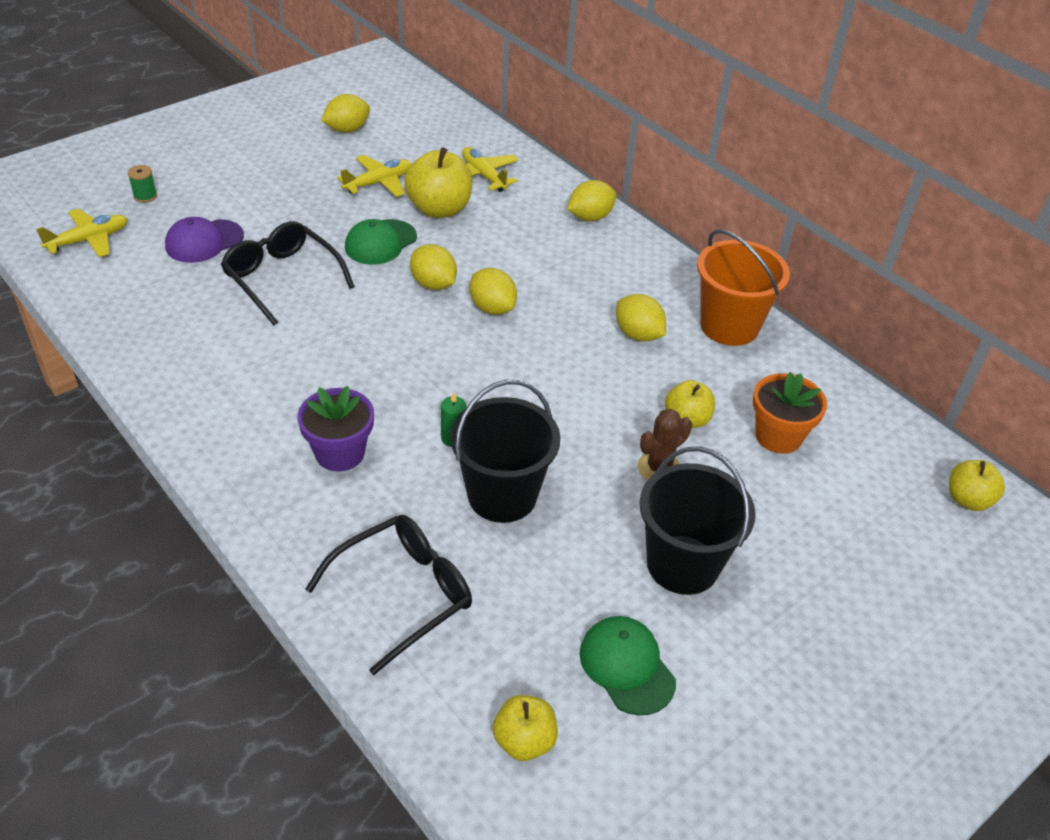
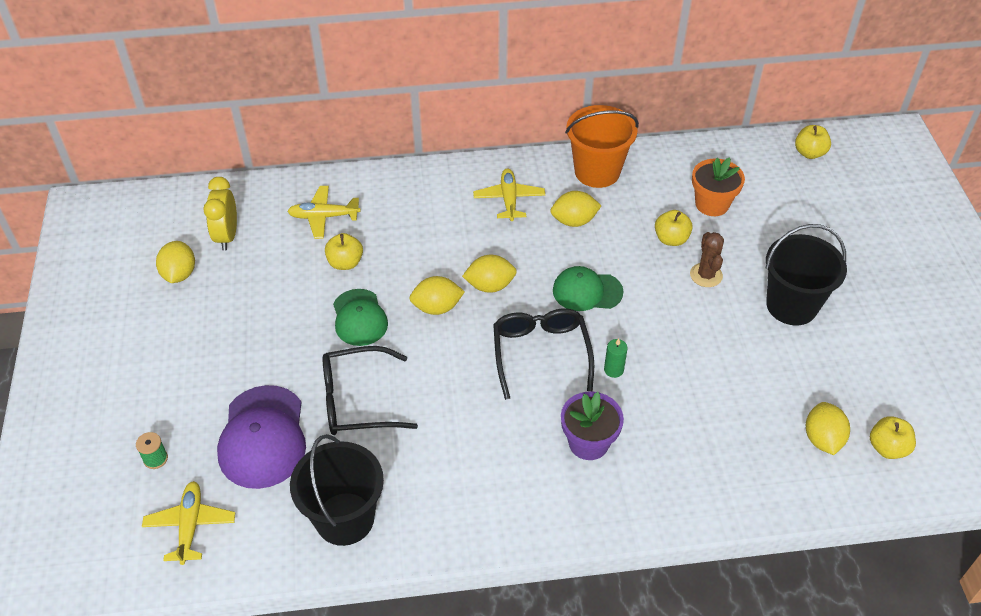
camera: 55 degrees left, 5 degrees up
purple cap [165,217,244,263] -> purple cap [217,385,306,489], size x1.51
black glasses [305,515,472,675] -> black glasses moved to [493,309,594,400]
yellow plane [337,155,412,197] -> yellow plane moved to [473,168,545,221]
yellow apple [404,147,472,218] -> yellow apple [325,233,363,270], size x0.61
black bucket [450,380,560,523] -> black bucket moved to [290,434,384,546]
yellow lemon [567,180,617,221] -> yellow lemon moved to [806,402,850,455]
green cap [580,616,676,716] -> green cap moved to [553,266,624,311]
none -> yellow clock [203,177,237,251]

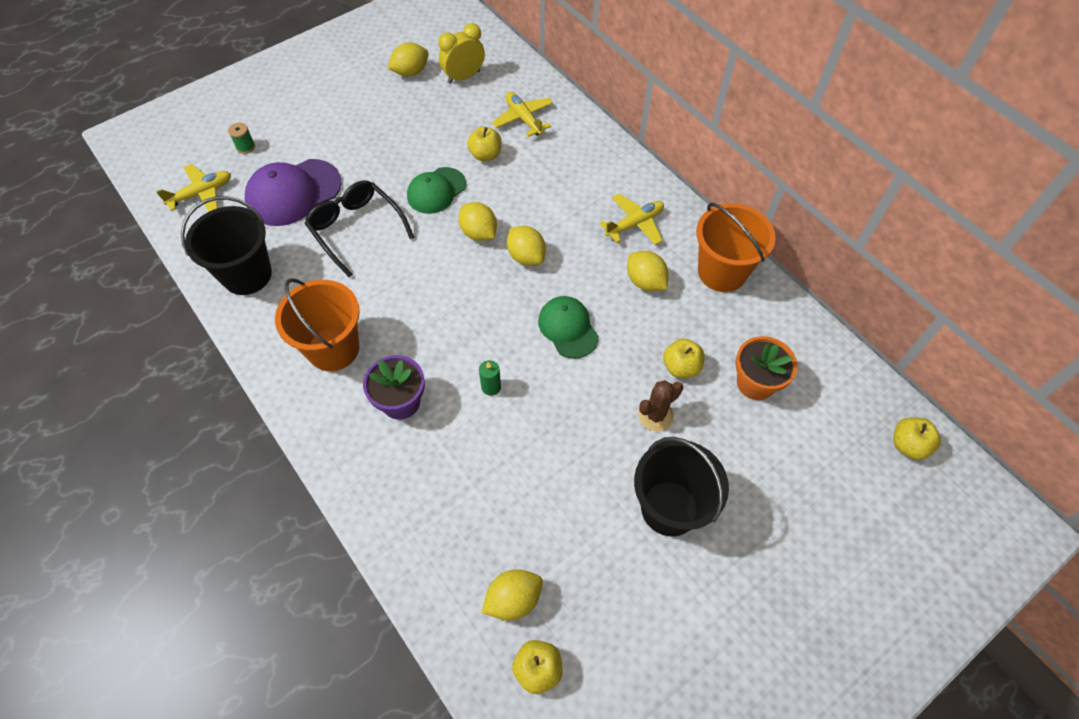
camera: 60 degrees right, 10 degrees up
black glasses [493,309,594,400] -> none
none -> orange bucket [275,278,360,371]

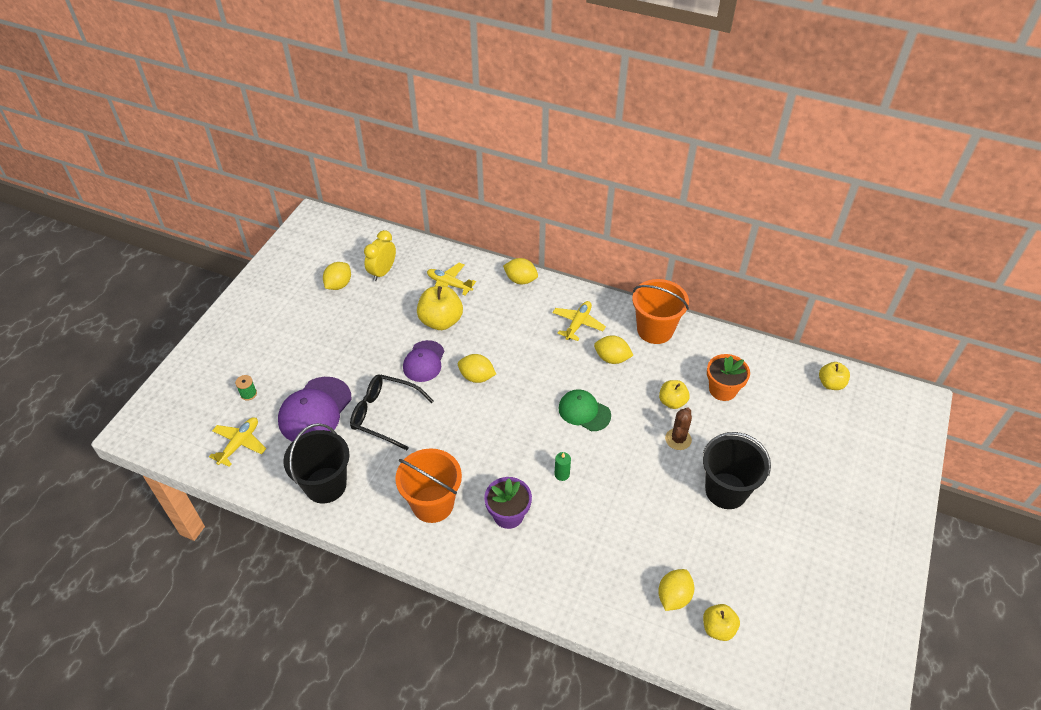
camera: 30 degrees left, 10 degrees down
green cap [407,167,466,214] -> purple cap [403,340,445,382]
yellow apple [467,127,502,161] -> yellow apple [417,286,463,330], size x1.64
yellow lemon [507,226,546,266] -> yellow lemon moved to [503,258,538,284]

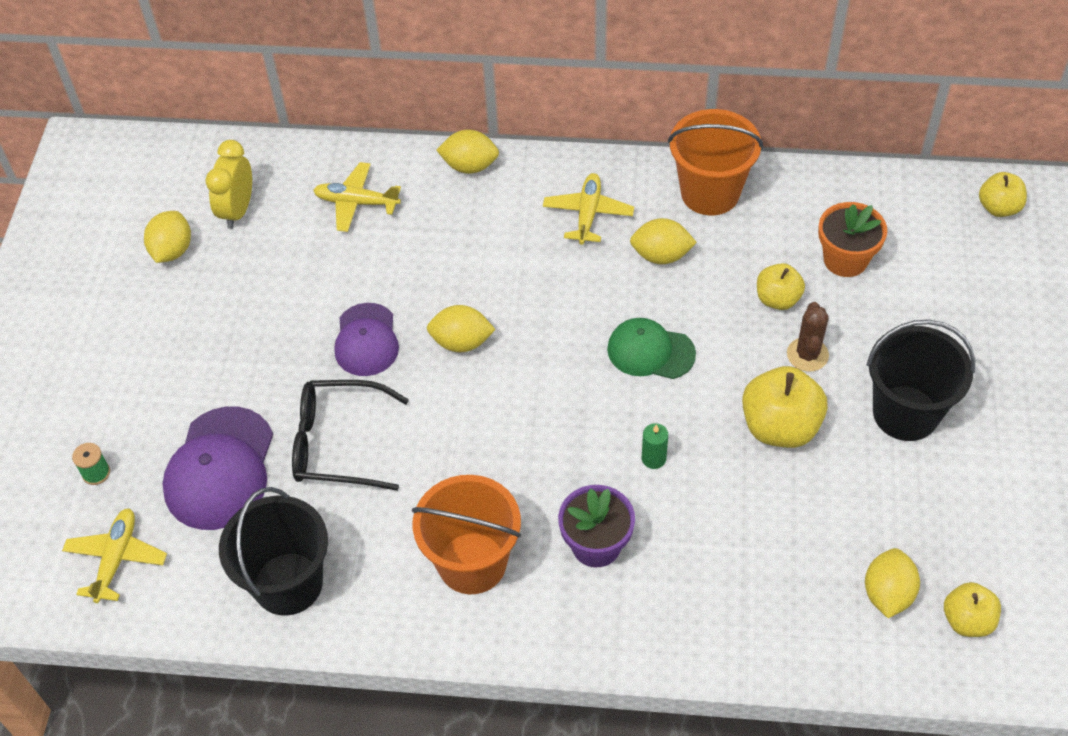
camera: 15 degrees left, 5 degrees up
yellow apple [417,286,463,330] -> yellow apple moved to [742,366,828,448]

